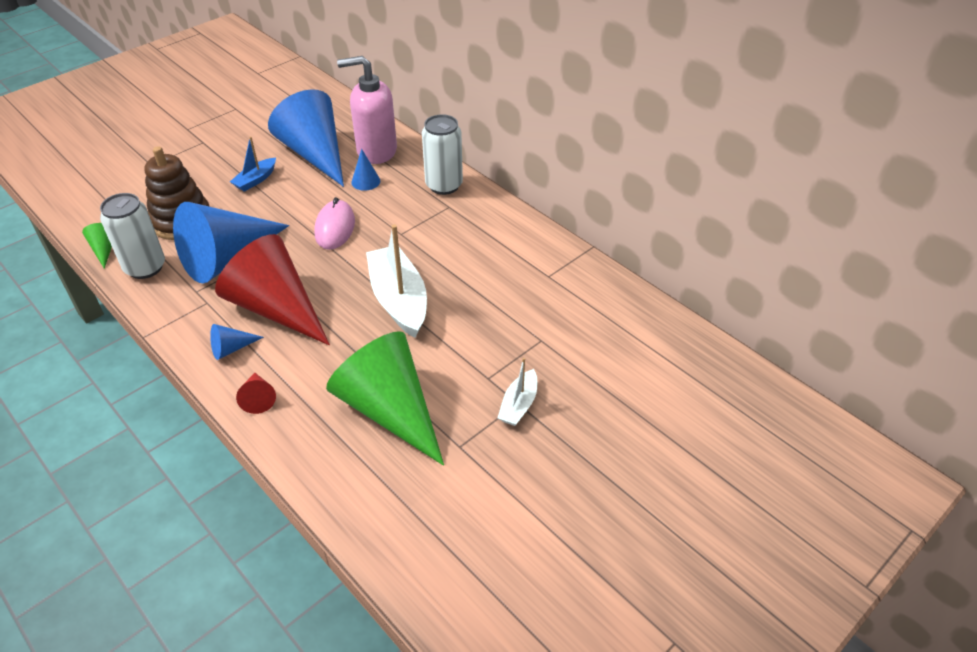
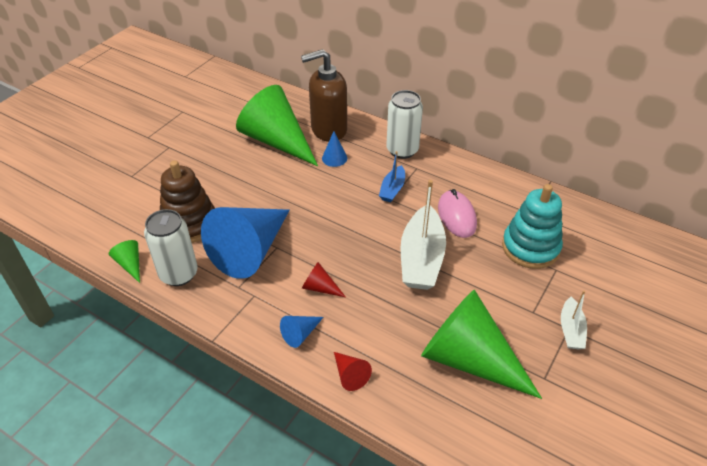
camera: 15 degrees left, 0 degrees up
red cone [215,234,330,345] -> red cone [302,262,346,297], size x0.41
blue boat [230,136,276,192] -> blue boat moved to [379,151,405,202]
blue cone [268,89,344,187] -> green cone [236,85,318,166]
pink mouse [314,197,355,250] -> pink mouse moved to [438,189,477,238]
pink soap dispenser [337,56,397,164] -> brown soap dispenser [301,49,347,142]
white boat [366,224,427,338] -> white boat turned 135 degrees counterclockwise [400,180,446,290]
none -> turquoise stacking toy [502,184,563,269]

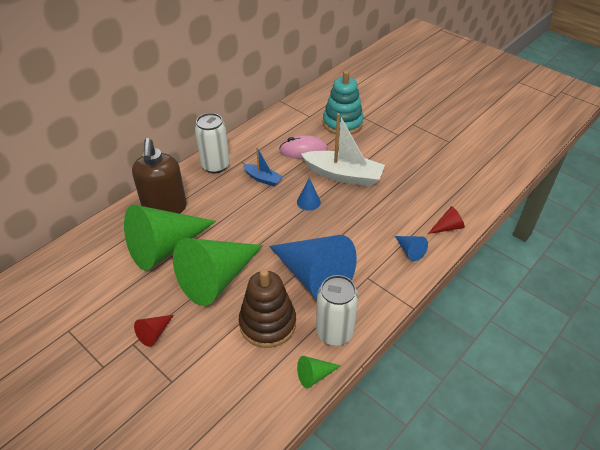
camera: 80 degrees left, 0 degrees up
red cone [302,262,346,297] -> red cone moved to [134,315,174,347]
blue cone [322,131,347,167] -> blue cone moved to [297,178,321,211]
green cone [421,289,542,399] -> green cone moved to [173,238,263,306]
white boat [561,291,587,349] -> none

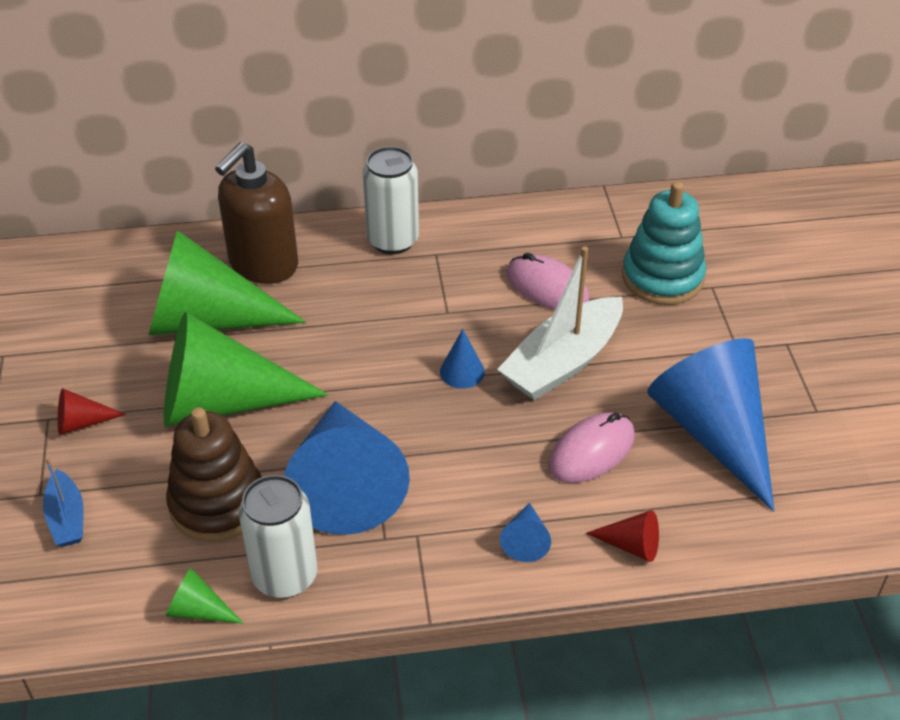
camera: 40 degrees right, 0 degrees up
blue boat [243,147,283,186] -> blue boat moved to [43,457,84,547]
white boat [301,113,385,187] -> white boat turned 75 degrees clockwise [497,246,623,400]
none -> pink mouse [548,412,635,483]
none -> blue cone [647,338,774,512]

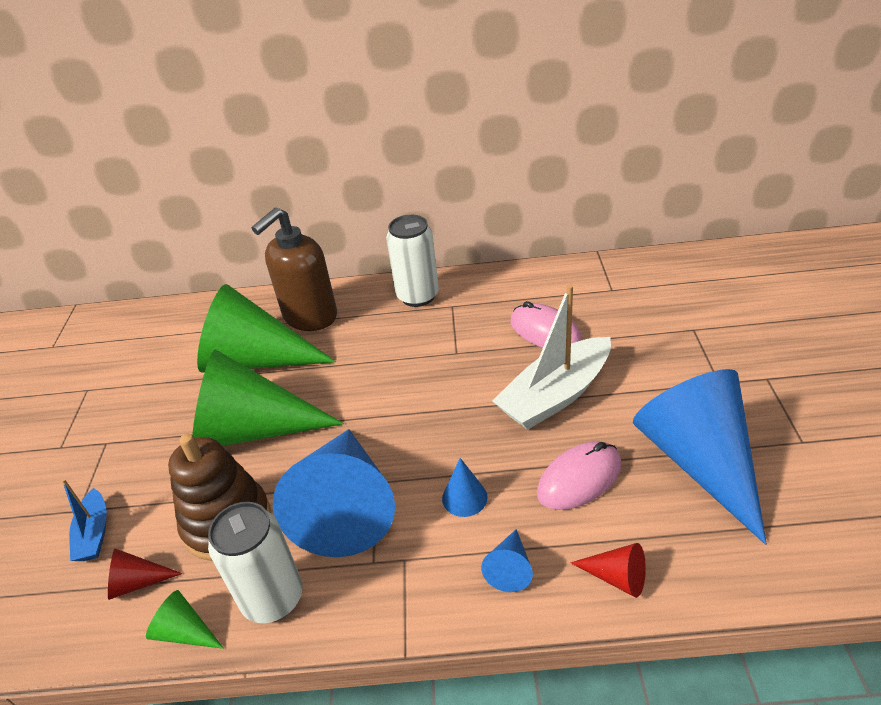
camera: 10 degrees right, 5 degrees down
red cone [58,388,126,435] -> red cone moved to [108,548,183,600]
blue cone [440,329,485,389] -> blue cone moved to [442,458,488,517]
turquoise stacking toy [622,181,706,305] -> none

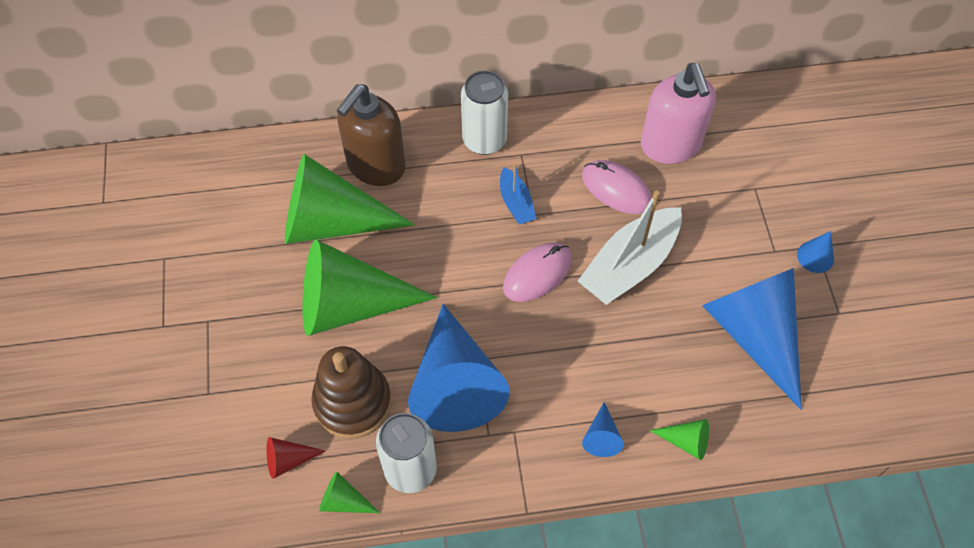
camera: 10 degrees left, 20 degrees up
blue boat [62,479,107,561] -> blue boat moved to [500,163,536,224]
blue cone [442,458,488,517] -> blue cone moved to [797,231,834,273]
pink mouse [537,442,622,510] -> pink mouse moved to [503,242,572,302]
red cone [570,543,646,598] -> green cone [650,419,709,460]
none -> pink soap dispenser [641,63,716,164]

